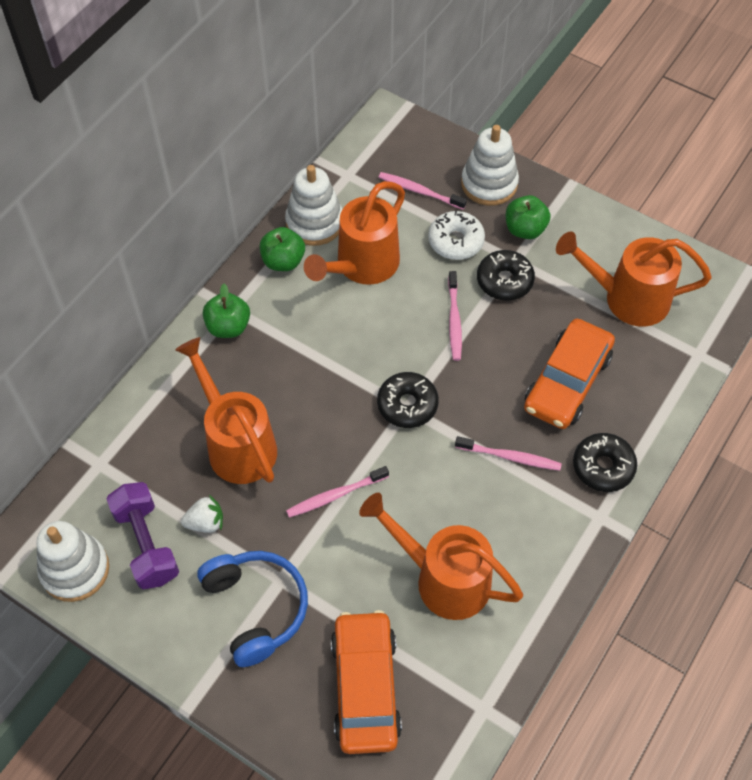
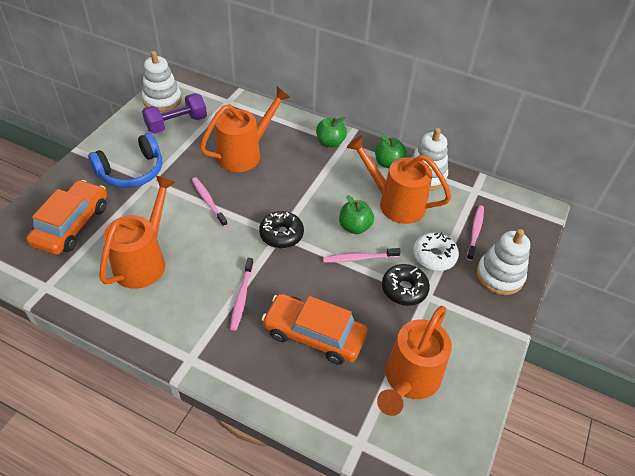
camera: 80 degrees right, 10 degrees down
white strawberry [181,495,223,533] -> none
orange car [331,610,402,754] -> orange car turned 60 degrees counterclockwise [26,180,107,255]
green apple [506,195,551,239] -> green apple moved to [339,195,374,234]
orange watering can [556,231,711,327] -> orange watering can turned 150 degrees counterclockwise [377,306,452,416]
black donut [573,433,637,492] -> none

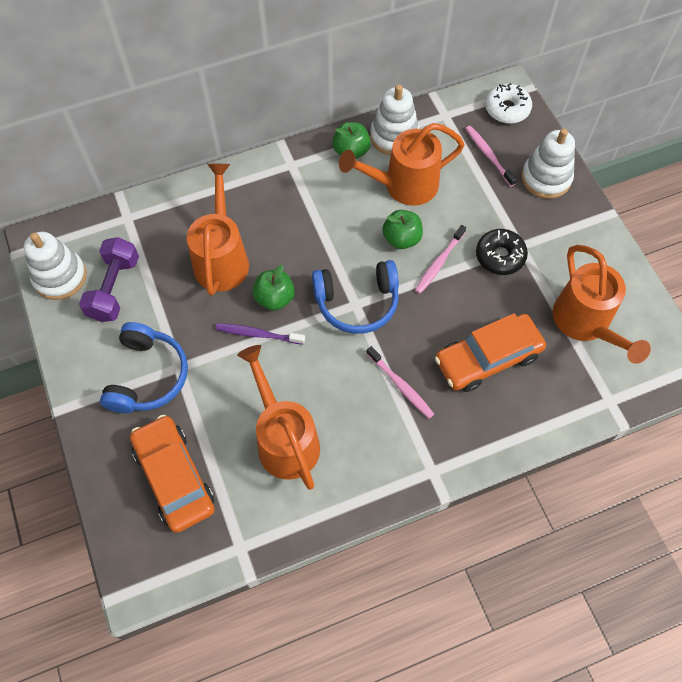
camera: 45 degrees left, 15 degrees up
pink toothbrush [192,177,228,227] -> purple toothbrush [215,323,305,345]
black donut [259,211,304,248] -> blue headphones [312,260,399,334]
green apple [316,117,347,148] -> green apple moved to [253,265,295,311]
white donut [413,232,459,271] -> white donut moved to [485,83,532,124]

